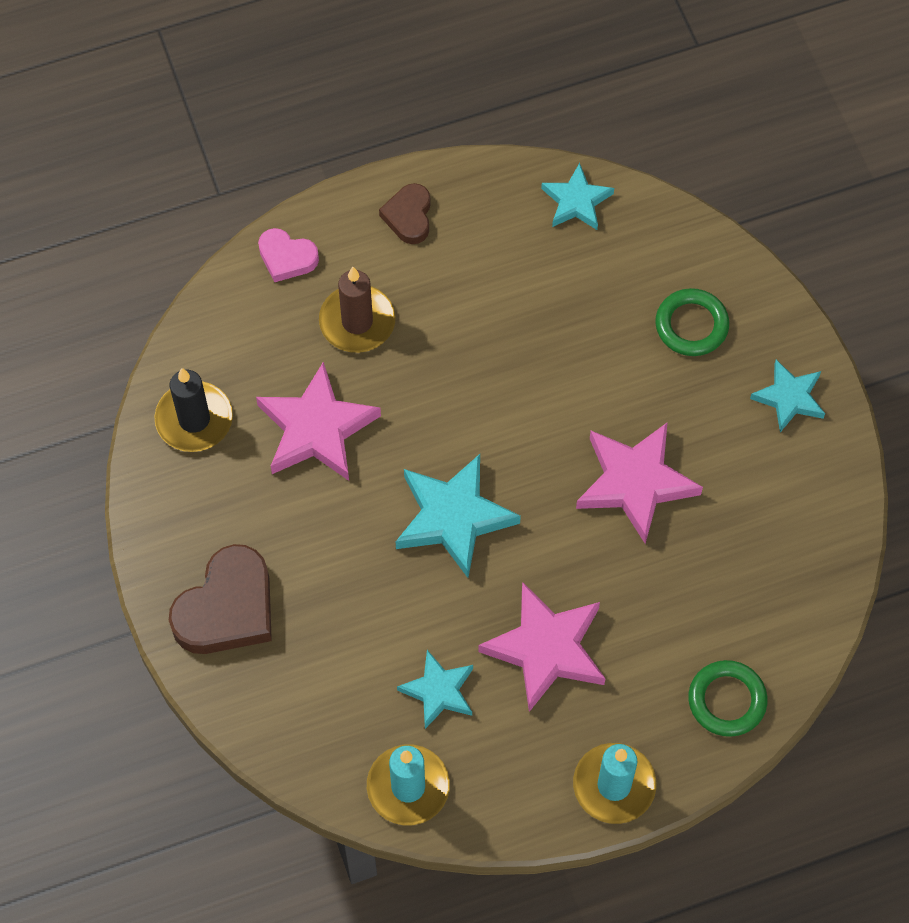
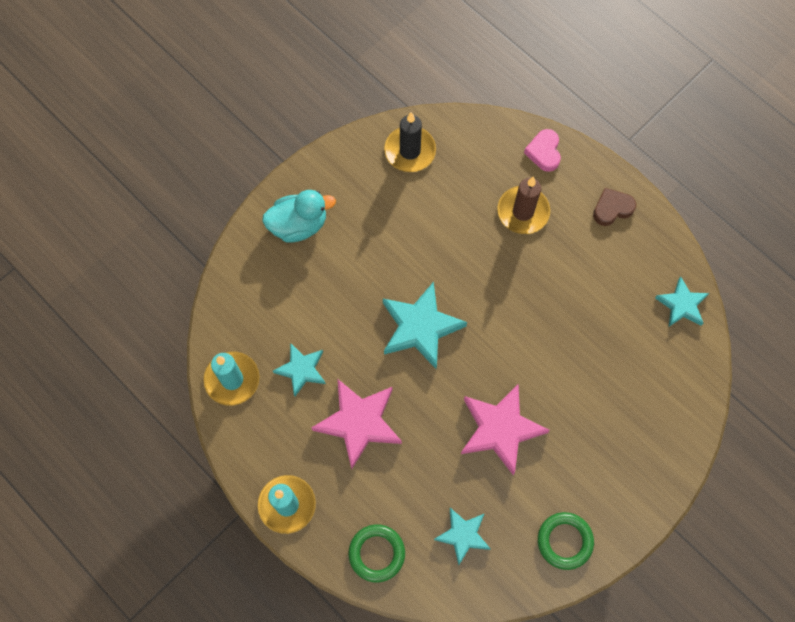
camera: 65 degrees right, 5 degrees up
brown heart [169,544,272,654] -> turquoise duck [262,190,336,243]
pink star [256,362,381,481] -> none
green ring [655,288,729,356] -> green ring moved to [538,512,594,570]
turquoise star [750,360,825,432] -> turquoise star moved to [434,508,490,565]

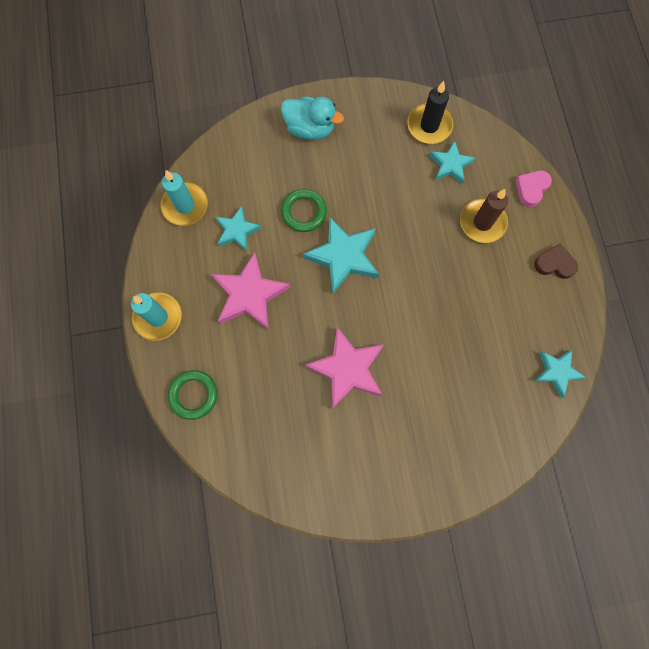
camera: 35 degrees right, 5 degrees up
turquoise star [434,508,490,565] -> turquoise star moved to [429,140,475,184]
green ring [538,512,594,570] -> green ring moved to [281,189,327,232]

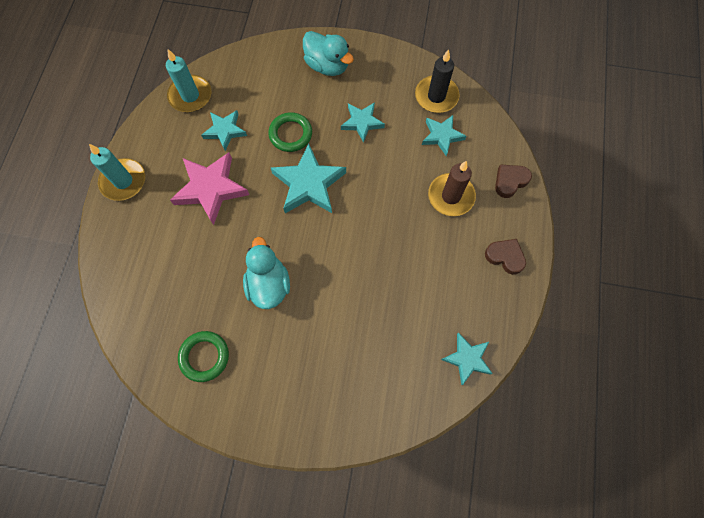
camera: 20 degrees right, 5 degrees down
green ring [168,370,218,420] -> green ring moved to [178,331,229,382]
pink star [305,327,384,409] -> turquoise duck [243,237,290,309]
pink heart [515,170,552,207] -> brown heart [495,165,532,198]
none -> turquoise star [341,102,385,143]

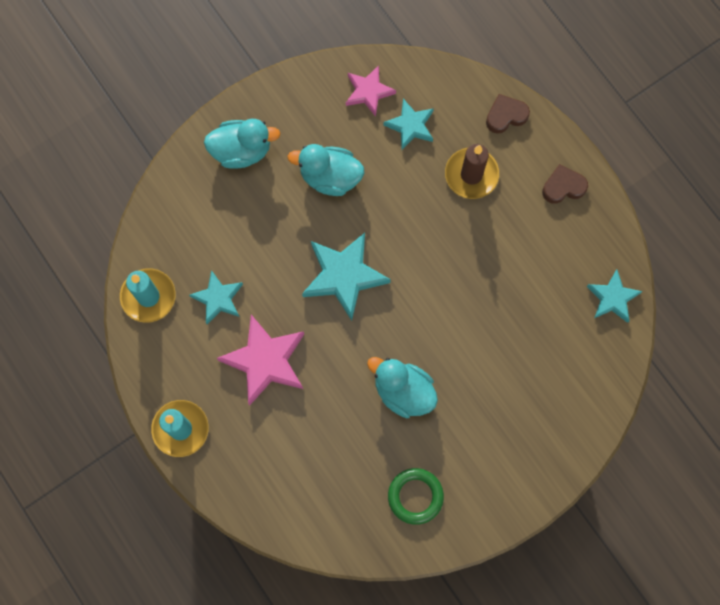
camera: 45 degrees left, 5 degrees up
green ring [268,112,312,152] -> none
turquoise star [341,102,385,143] -> turquoise duck [288,144,364,196]
black candle [415,49,460,113] -> pink star [346,65,396,117]
brown heart [495,165,532,198] -> brown heart turned 60 degrees clockwise [486,94,530,134]

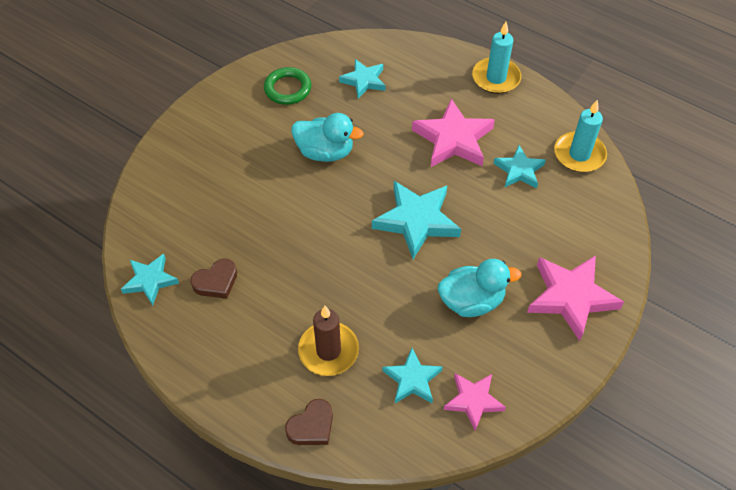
camera: 160 degrees right, 20 degrees down
turquoise duck [204,119,281,169] -> pink star [527,255,624,341]
brown heart [542,164,588,204] -> brown heart moved to [190,259,237,299]
none -> turquoise star [339,59,386,98]

